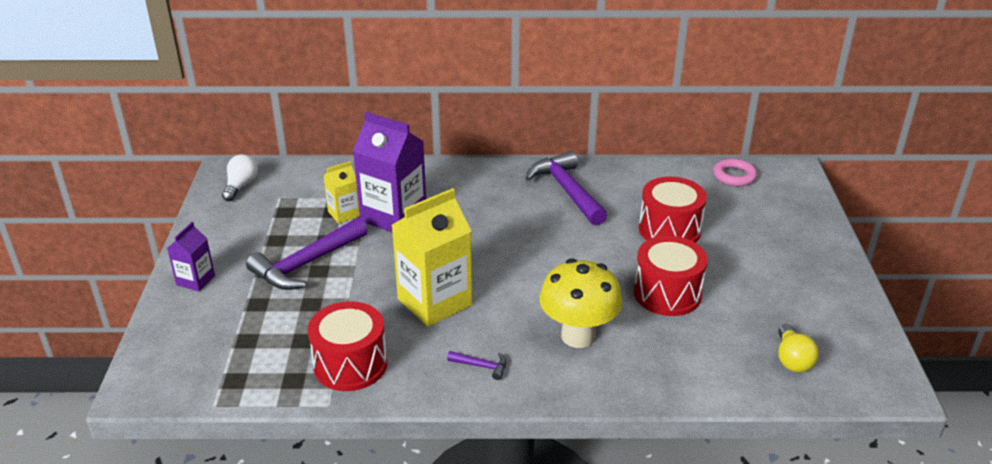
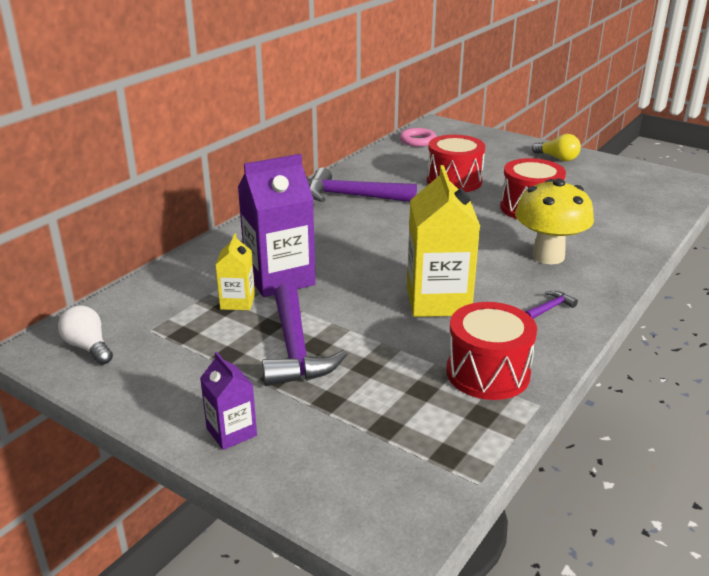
camera: 55 degrees left, 5 degrees down
yellow light bulb [778,324,819,372] -> yellow light bulb moved to [532,134,581,161]

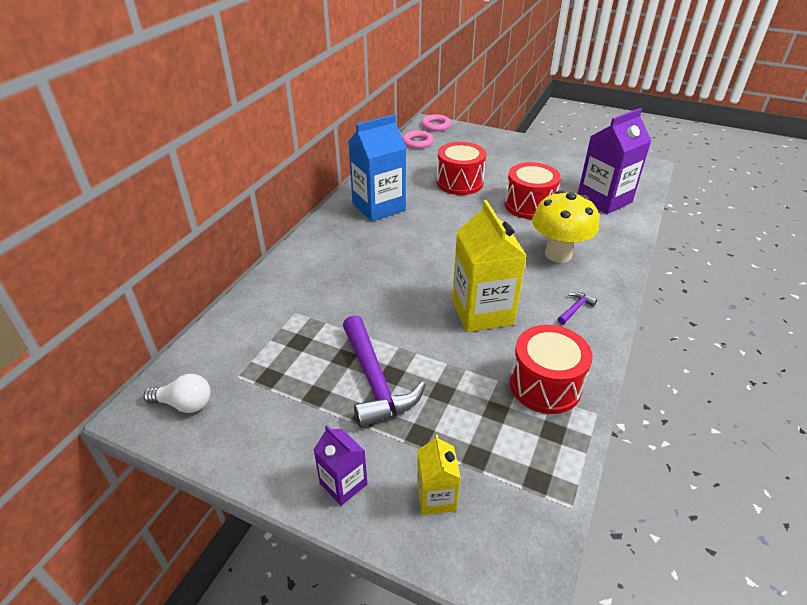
camera: 10 degrees left, 10 degrees up
white light bulb [58,305,113,365] -> white light bulb turned 150 degrees clockwise [143,374,211,413]
yellow carton [215,233,255,310] -> yellow carton moved to [417,434,461,515]
purple carton [238,154,316,297] -> purple carton moved to [578,108,652,214]
purple hammer [309,168,417,202] -> blue carton [348,114,406,221]
yellow light bulb [532,134,581,161] -> none
none -> pink ring [421,114,451,131]

